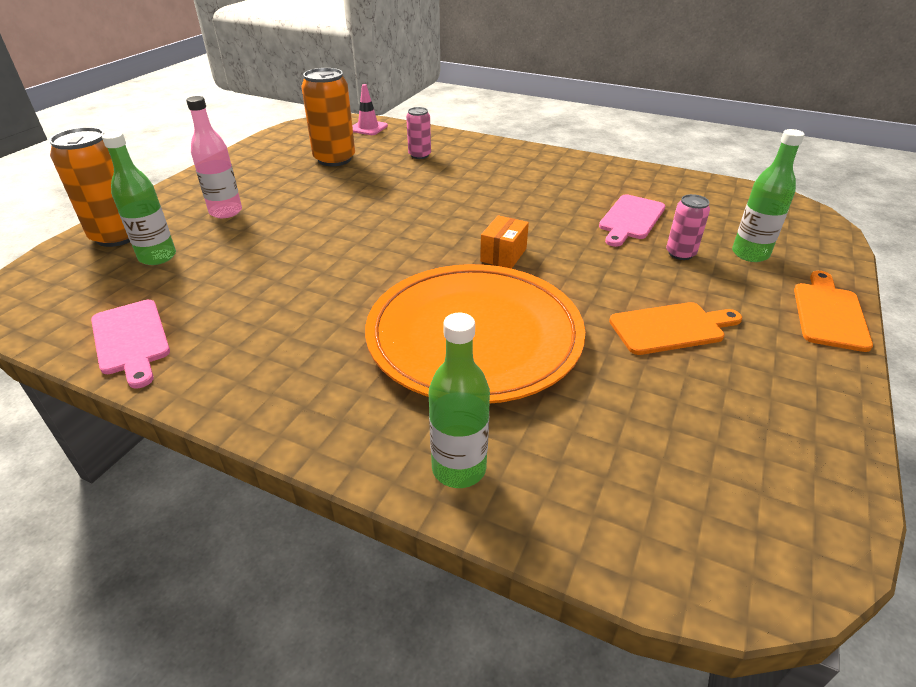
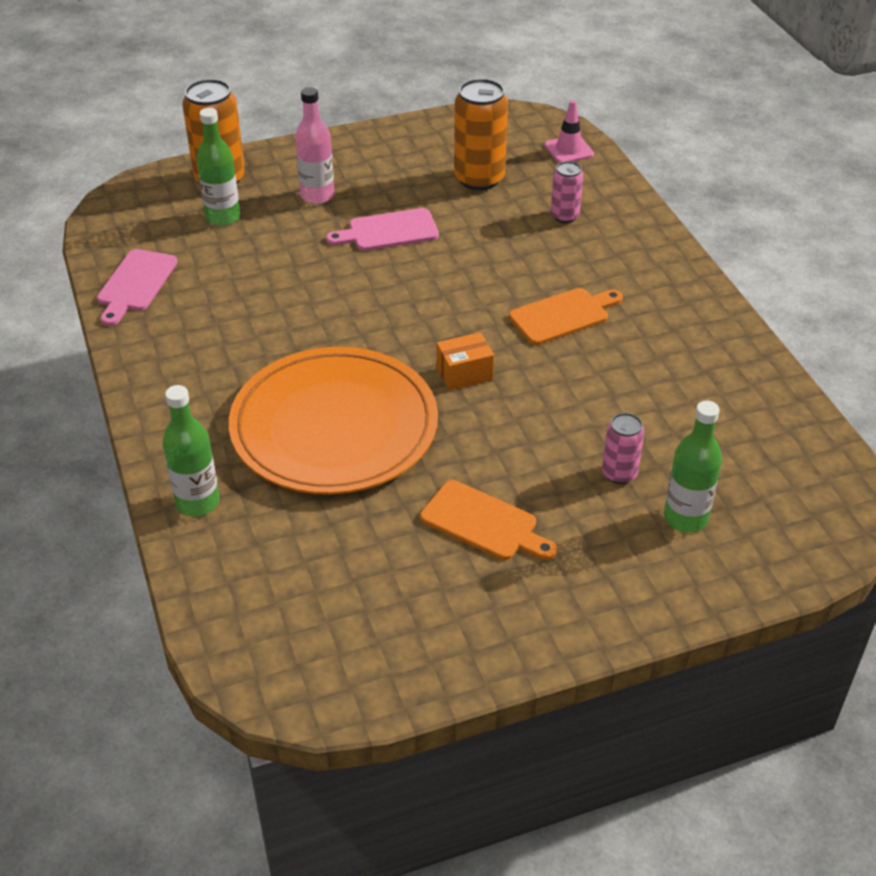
camera: 45 degrees right, 5 degrees up
pink cutting board [599,194,665,247] -> pink cutting board moved to [326,208,439,251]
orange cutting board [794,271,873,352] -> orange cutting board moved to [509,288,623,345]

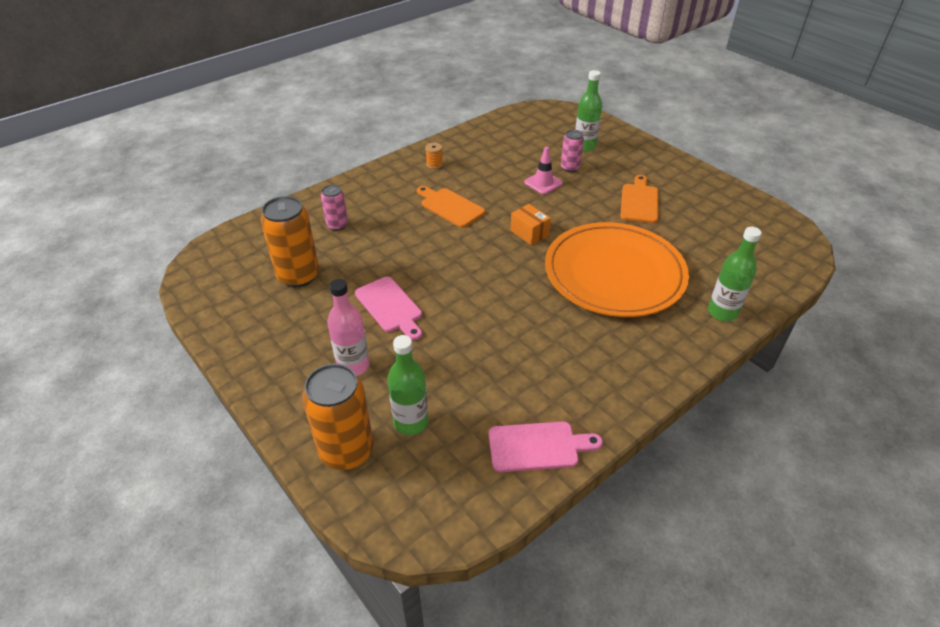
camera: 110 degrees left, 0 degrees up
pink traffic cone [544,100,594,163] -> pink traffic cone moved to [524,147,563,194]
none -> orange spool [425,143,443,169]

